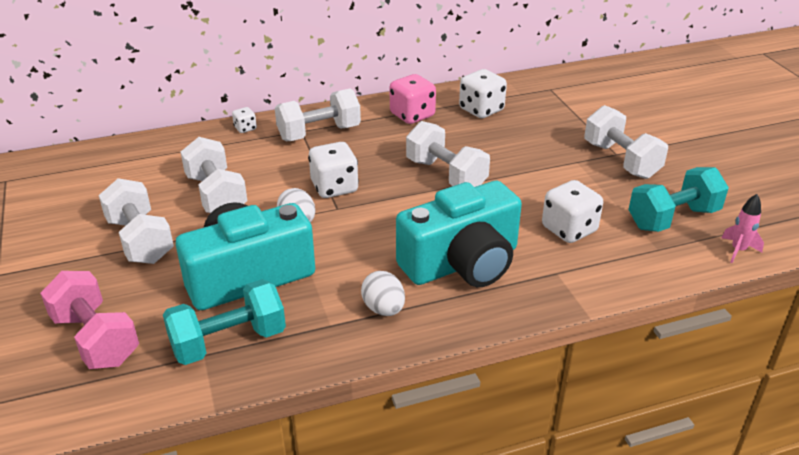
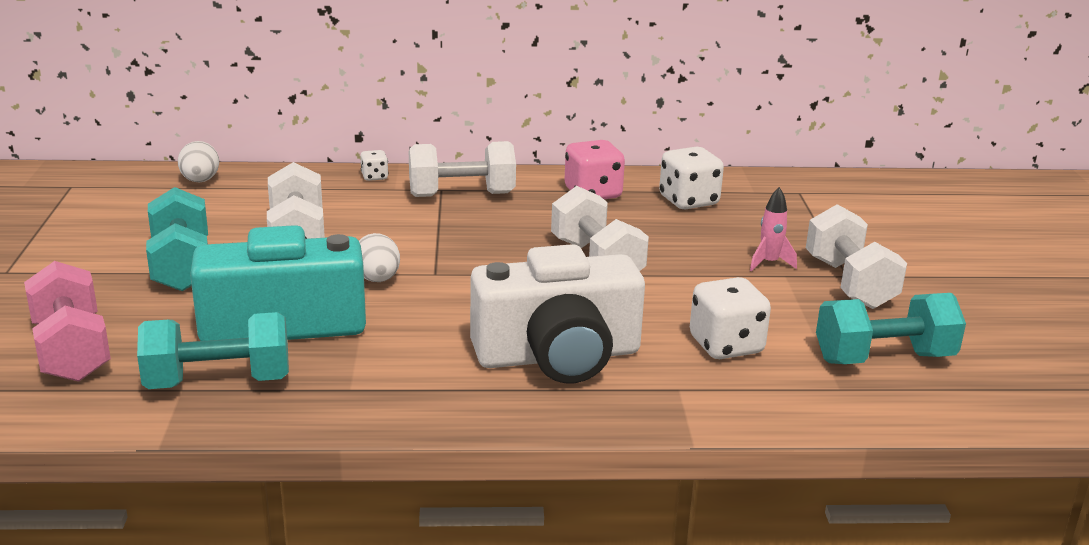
camera: 15 degrees right, 10 degrees down
white dumbbell [99,178,174,264] -> turquoise dumbbell [146,187,208,291]
white dice [308,142,359,198] -> none
white egg [361,271,405,316] -> white egg moved to [178,141,219,182]
turquoise camera [396,181,522,287] -> white camera [470,244,645,383]
pink rocket [722,194,764,263] -> pink rocket moved to [750,187,797,271]

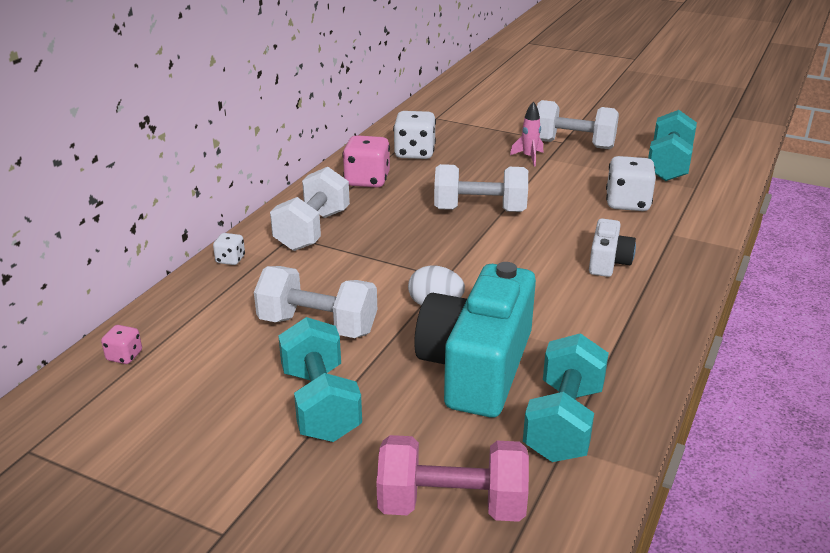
camera: 60 degrees left, 5 degrees up
turquoise dumbbell [146,187,208,291] -> turquoise dumbbell turned 60 degrees clockwise [278,317,362,442]
white egg [178,141,219,182] -> pink dice [101,325,142,364]
white camera [470,244,645,383] -> white camera [589,218,636,277], size x0.49

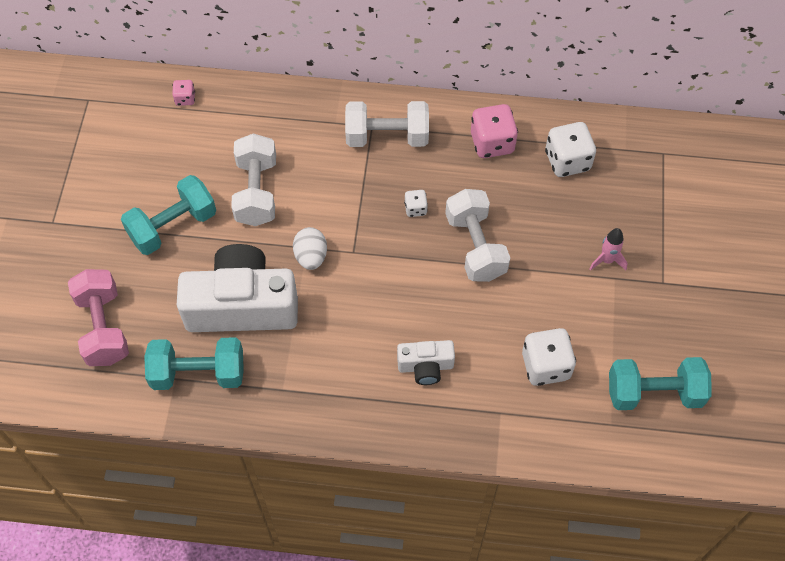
camera: 70 degrees right, 30 degrees up
white dice [213,233,245,265] -> white dice moved to [404,190,428,217]
turquoise camera [414,262,536,417] -> white camera [177,244,298,332]
white dumbbell [537,100,619,149] -> none

